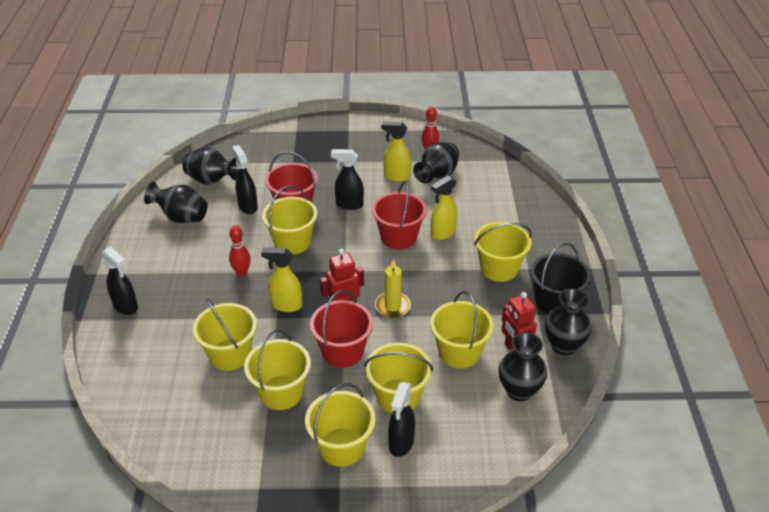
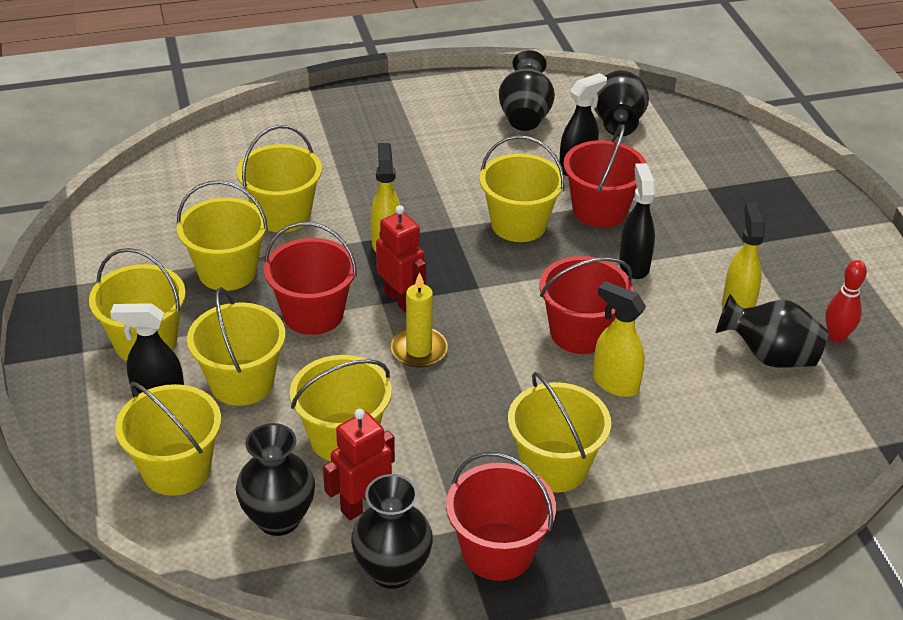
camera: 75 degrees right, 0 degrees up
black spray bottle [101,247,138,315] -> none
red bowling pin [229,225,251,277] -> none
black bucket [531,243,591,314] -> red bucket [446,452,556,581]
none -> yellow bucket [115,382,221,496]

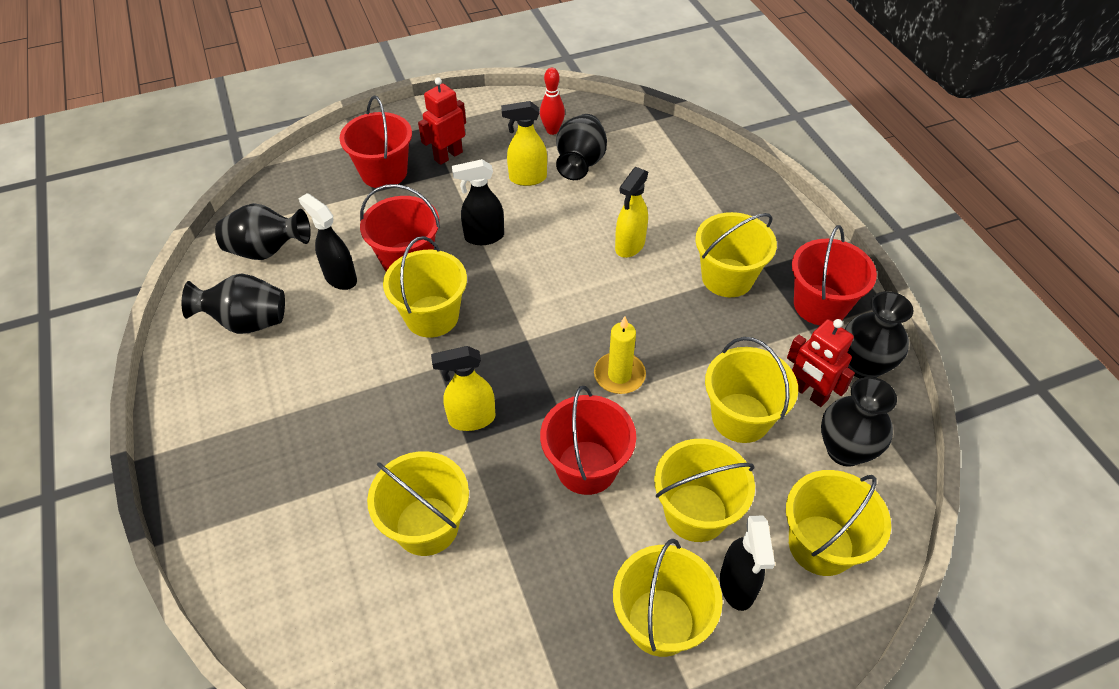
camera: 95 degrees left, 10 degrees up
yellow bucket [177,180,268,291] -> none
red robot [376,205,426,312] -> red robot moved to [418,77,466,165]
red bucket [539,256,633,354] -> red bucket moved to [339,95,412,188]

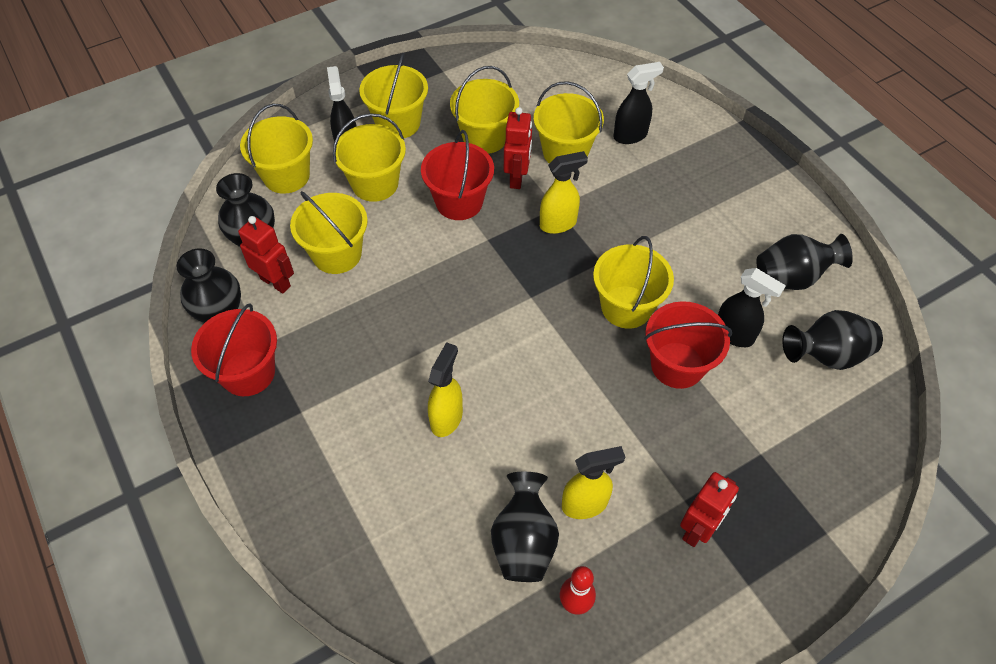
camera: 170 degrees right, 5 degrees up
red bucket [339,95,412,188] -> none
black spray bottle [452,159,504,245] -> black spray bottle moved to [613,62,664,144]
yellow candle [594,316,646,394] -> none
yellow bucket [695,212,777,297] -> yellow bucket moved to [450,66,519,154]
none -> red robot [504,107,532,189]

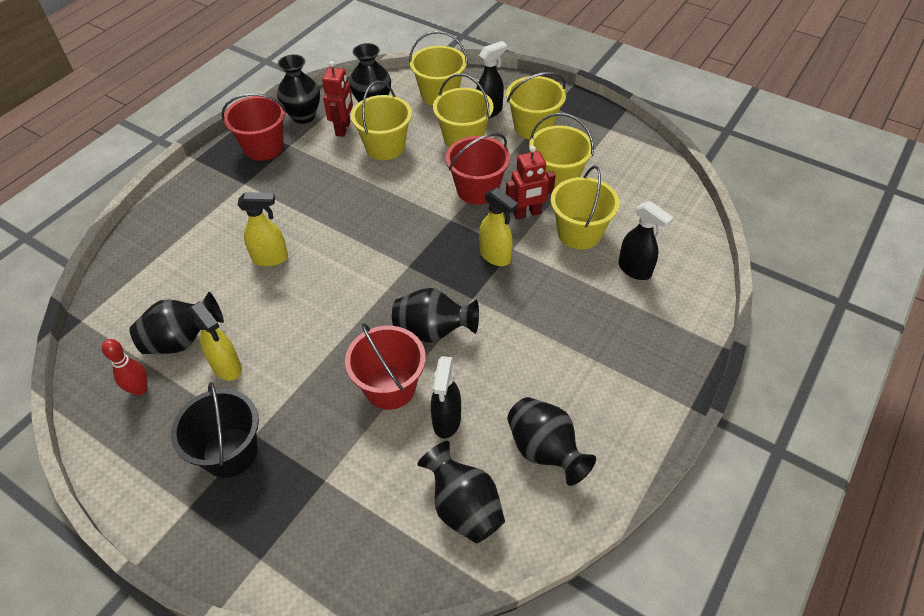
camera: 65 degrees right, 5 degrees down
yellow bucket [593,236,674,329] -> black vase [392,288,479,343]
red robot [680,472,739,547] -> black bucket [171,382,259,478]

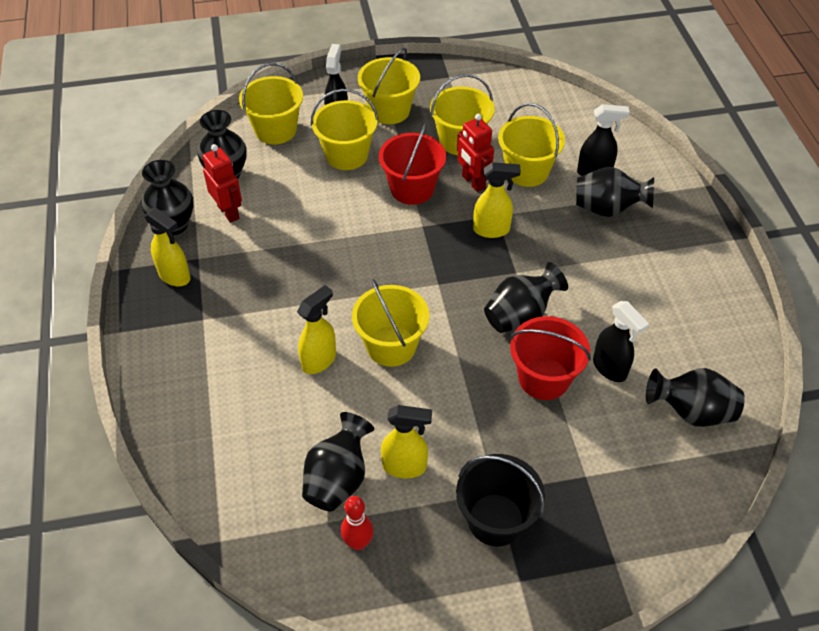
camera: 45 degrees left, 0 degrees up
red bucket [221,93,286,161] -> yellow spray bottle [144,207,190,286]
yellow bucket [351,81,412,160] -> yellow bucket moved to [352,279,429,367]
red robot [506,146,556,220] -> red robot turned 120 degrees clockwise [457,114,494,192]
black vase [507,397,596,486] -> black vase moved to [576,167,654,217]

